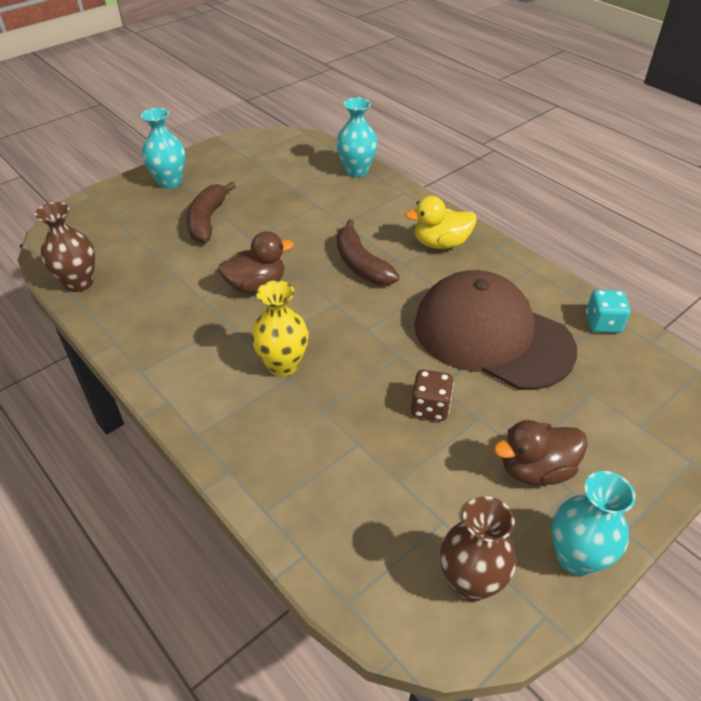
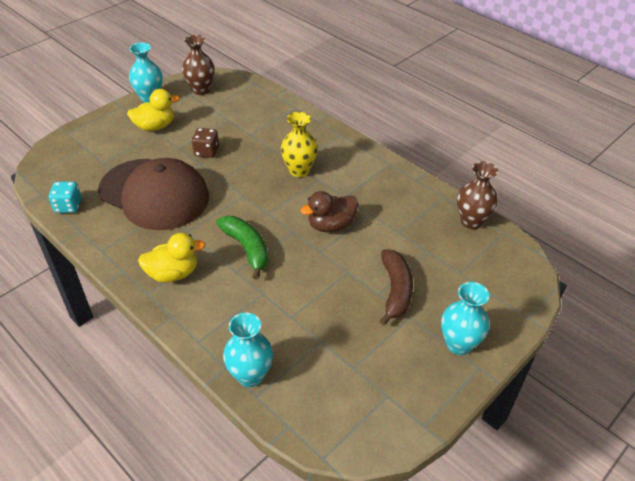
camera: 175 degrees right, 0 degrees up
brown banana [337,219,399,285] -> green banana [216,216,268,279]
brown duck [494,420,588,485] -> yellow duck [127,89,180,131]

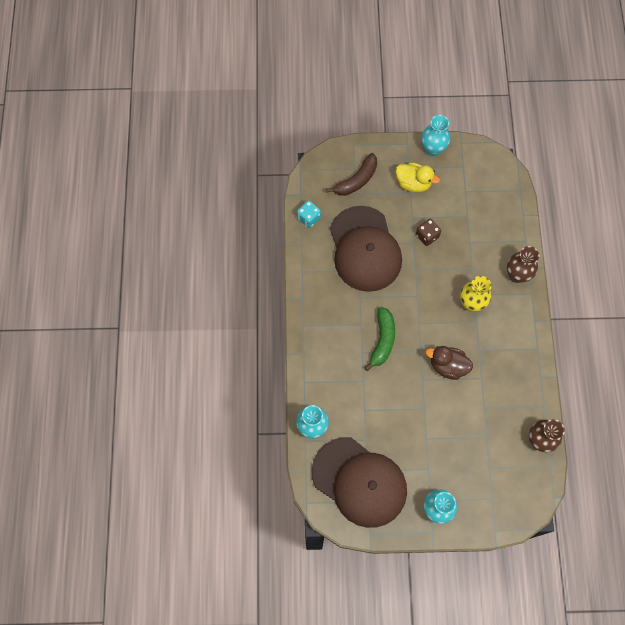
camera: 45 degrees right, 25 degrees up
yellow duck [138,233,205,283] -> none
brown vase [182,35,215,95] -> brown vase moved to [507,246,539,283]
brown banana [380,249,413,325] -> brown banana moved to [326,153,377,196]
none -> brown cap [312,437,407,528]

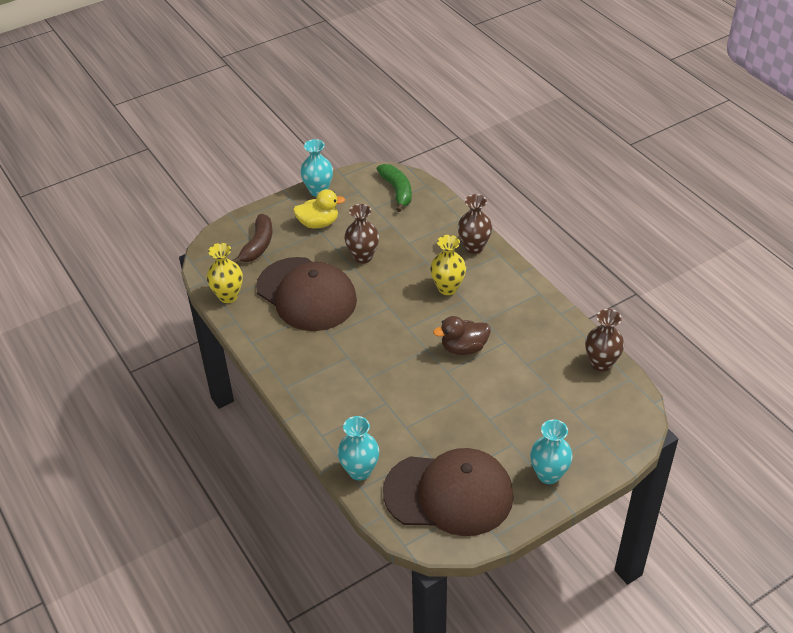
camera: 30 degrees left, 25 degrees down
turquoise dice [297,200,321,228] -> yellow vase [207,243,243,303]
green banana [364,307,395,371] -> green banana moved to [377,164,412,212]
brown dice [416,219,441,246] -> brown vase [344,204,379,263]

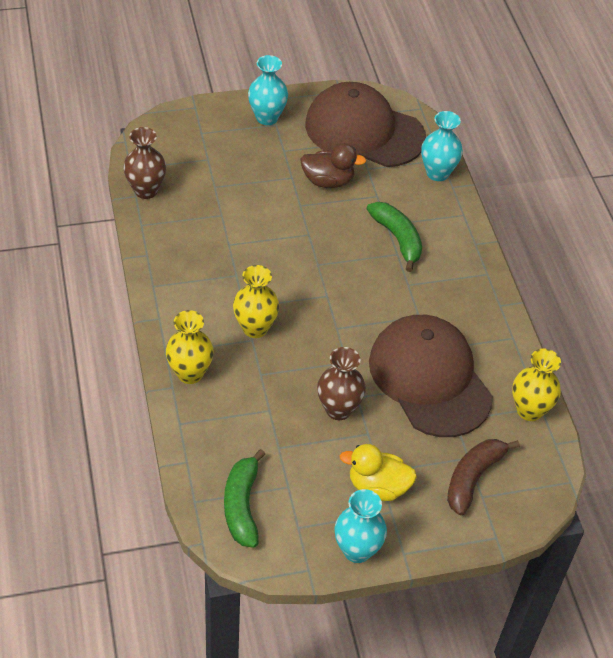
camera: 165 degrees left, 5 degrees up
brown duck [433,316,491,355] -> brown duck moved to [300,143,366,188]
brown vase [458,194,492,254] -> yellow vase [166,310,214,384]
none -> green banana [367,202,422,272]

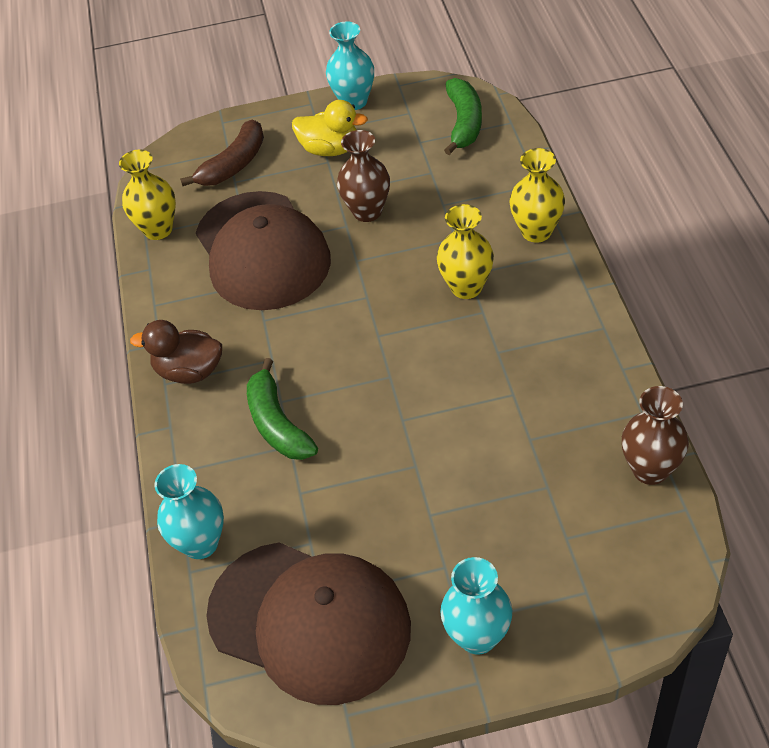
camera: 170 degrees left, 0 degrees up
brown duck [300,143,366,188] -> brown duck moved to [130,320,222,384]

